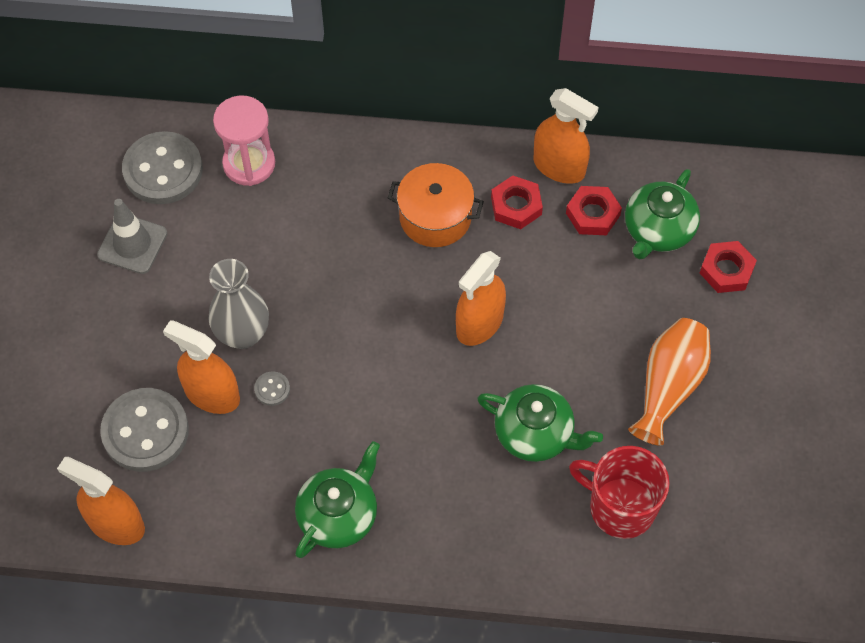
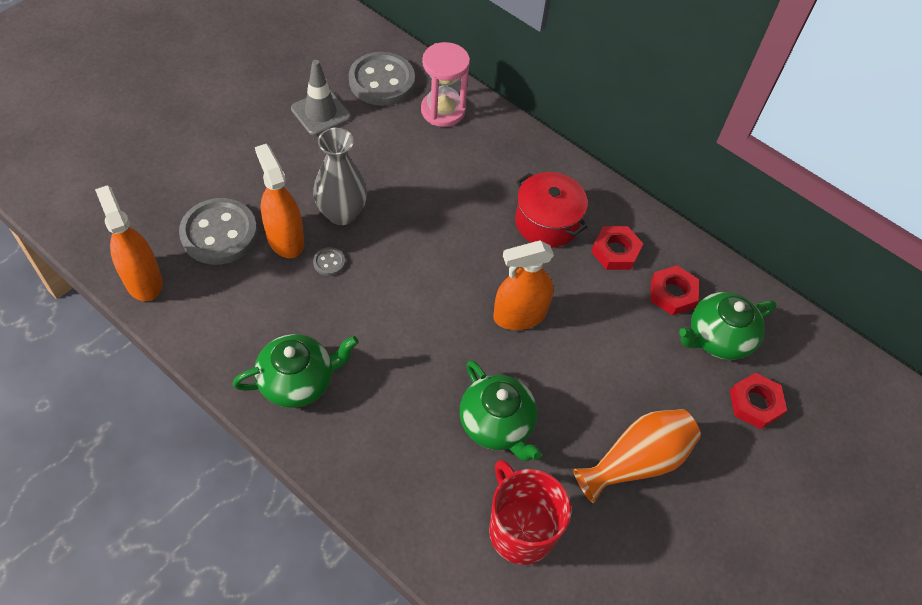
camera: 30 degrees right, 5 degrees down
orange pot [388,163,484,247] -> red pot [515,172,588,248]
orange spray bottle [533,88,599,184] -> none

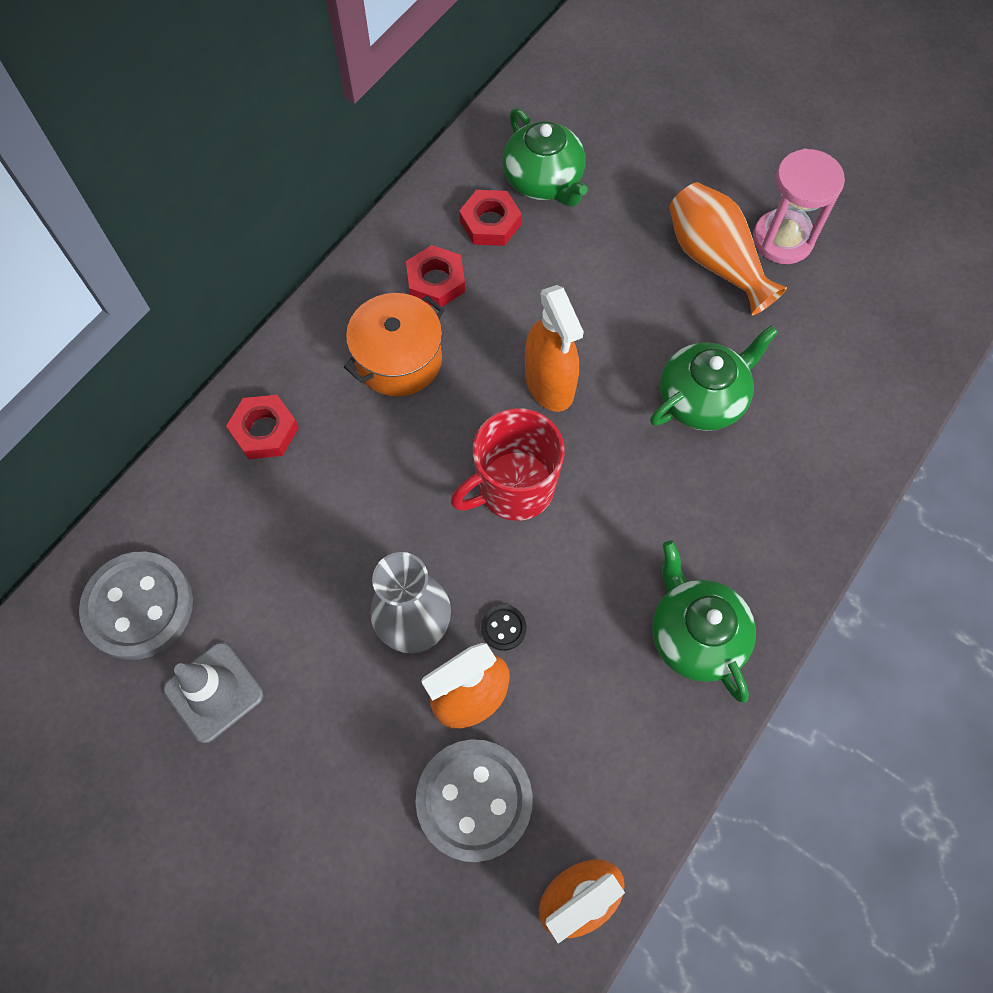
camera: 90 degrees left, 10 degrees up
grey button [313,247,345,276] -> black button [481,605,526,651]
pink hourglass [421,42,470,127] -> pink hourglass moved to [753,148,845,264]
red mug [489,460,571,565] -> red mug moved to [451,408,565,521]
red pot [515,172,588,248] -> orange pot [344,293,444,396]
red nut [730,373,787,429] -> red nut moved to [226,395,299,459]

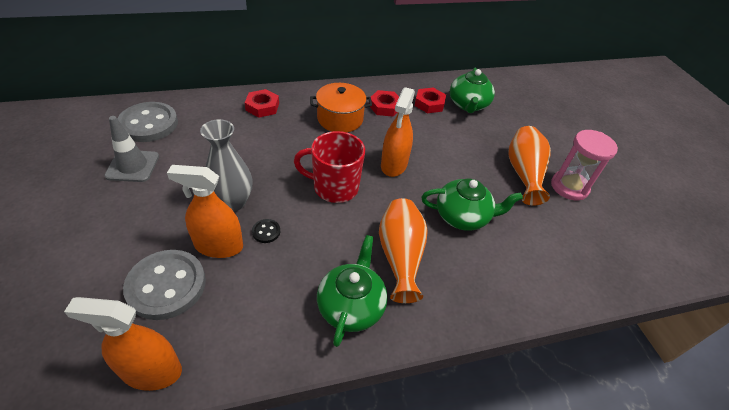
camera: 35 degrees right, 20 degrees down
none -> orange vase [379,198,428,303]

